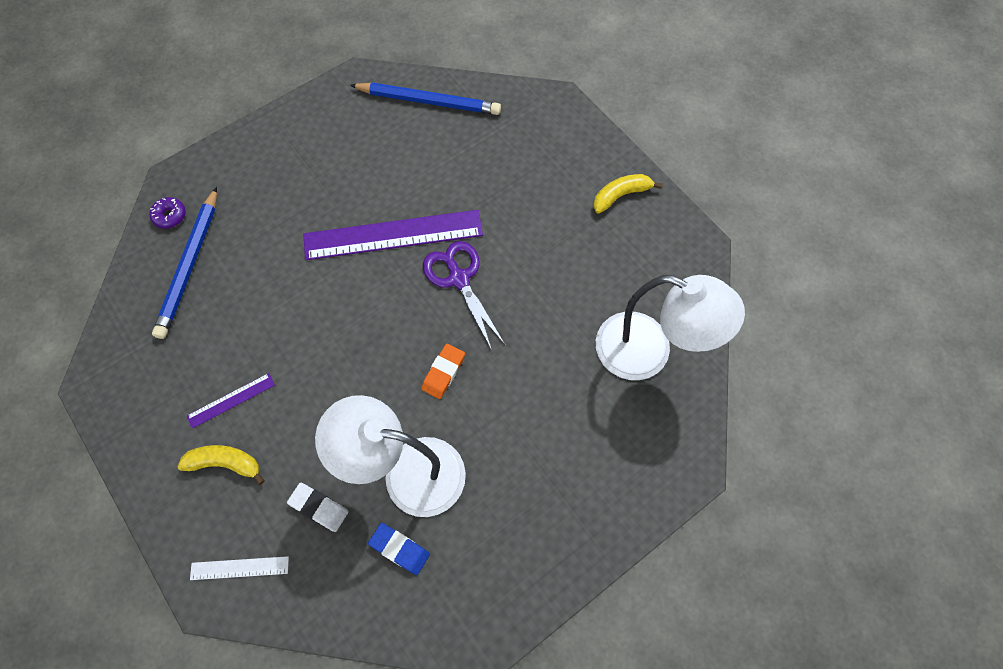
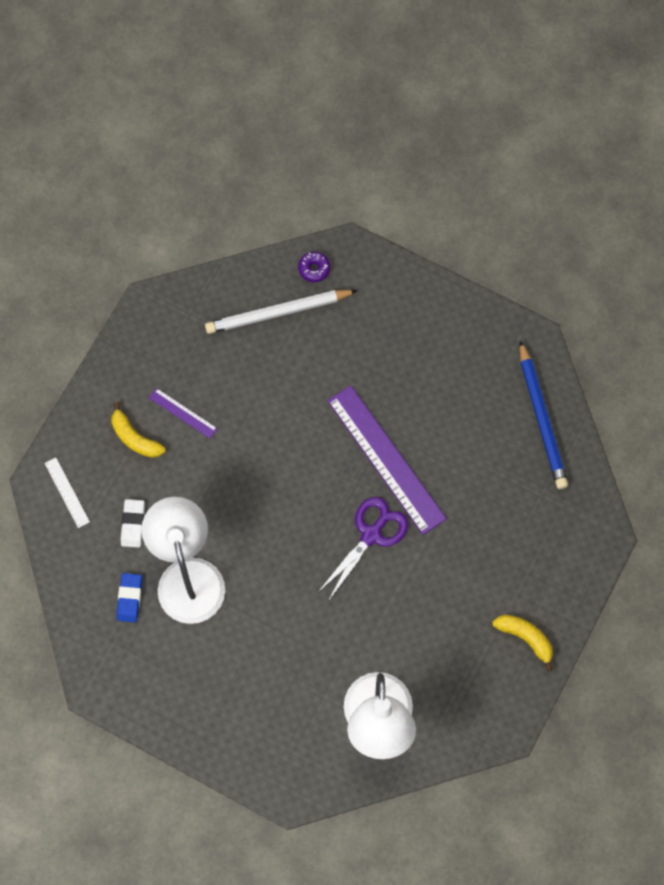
camera: 65 degrees right, 5 degrees up
blue pencil [152,187,217,339] -> white pencil [205,290,358,334]
yellow banana [177,445,265,485] -> yellow banana turned 150 degrees clockwise [111,402,165,458]
orange eraser [421,344,465,399] -> none

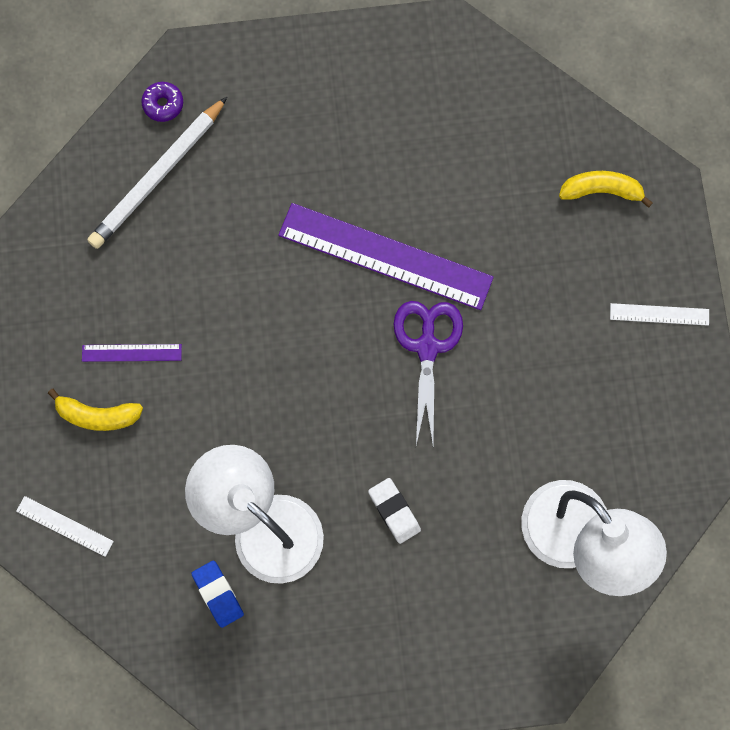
camera: 35 degrees left, 5 degrees up
white eraser [121,499,145,547] -> white eraser moved to [368,478,421,544]
yellow banana [492,615,553,671] -> yellow banana moved to [559,171,653,208]
blue pencil [520,340,568,489] -> none
none -> white ruler [610,303,709,326]

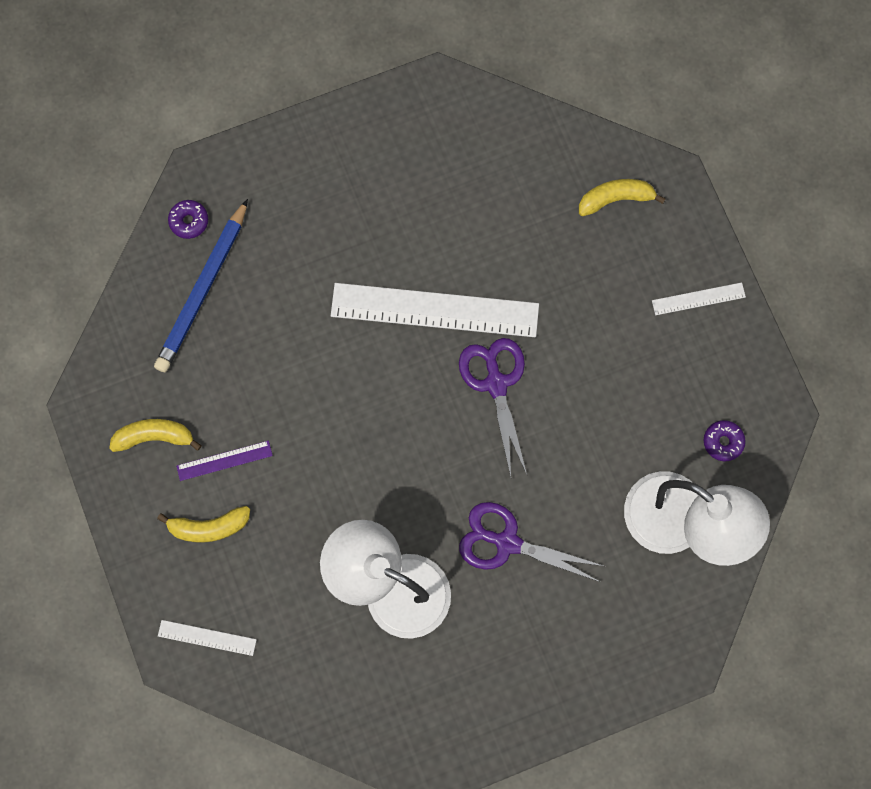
camera: 15 degrees left, 0 degrees up
white pencil [87,97,227,249] -> blue pencil [154,199,248,372]
blue eraser [191,560,244,628] -> none
purple ruler [278,203,494,310] -> white ruler [331,283,539,337]
white eraser [368,478,421,544] -> purple scissors [459,502,603,582]
none -> yellow banana [109,419,202,452]
none -> purple donut [704,420,746,461]

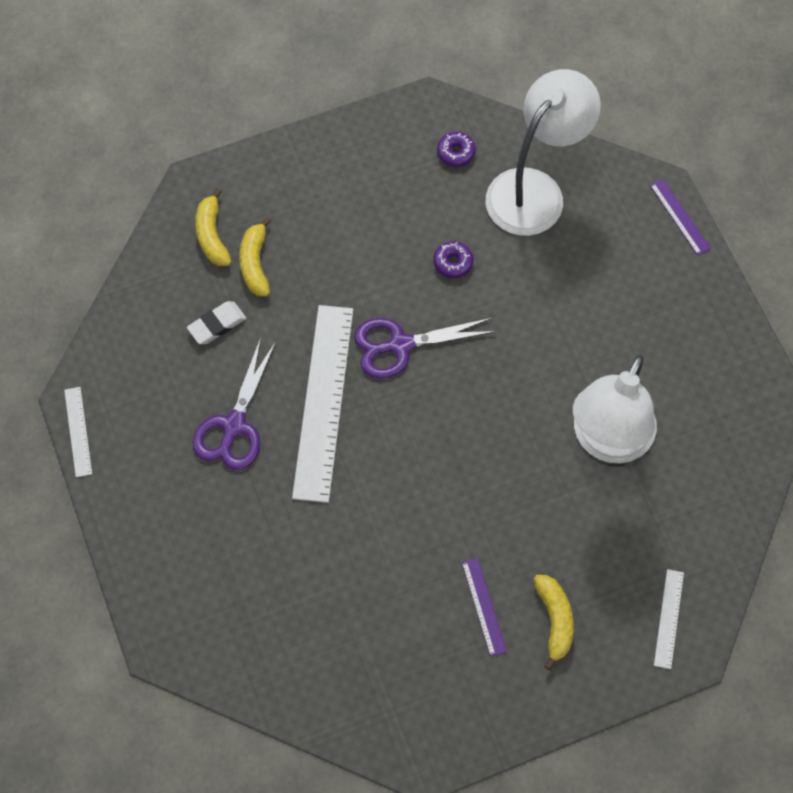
camera: 90 degrees left, 10 degrees down
yellow banana [109,419,202,452] -> yellow banana moved to [239,217,271,296]
blue pencil [154,199,248,372] -> none
purple donut [168,200,208,239] -> purple donut moved to [434,241,473,278]
purple scissors [459,502,603,582] -> purple scissors moved to [193,338,276,470]
white ruler [652,282,746,315] -> white ruler moved to [64,387,92,477]
none -> white eraser [187,301,246,344]
none -> purple ruler [650,179,711,255]

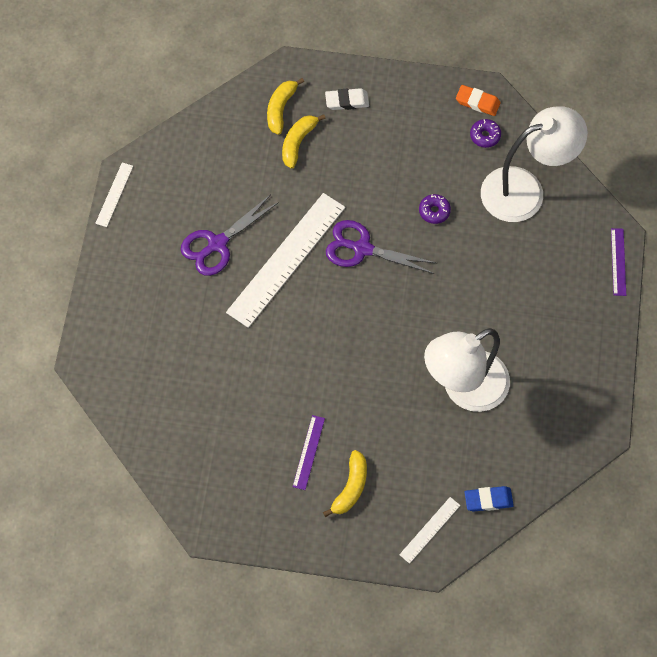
camera: 30 degrees right, 0 degrees up
white eraser [187,301,246,344] -> white eraser moved to [325,88,369,110]
none -> orange eraser [456,85,501,116]
none -> blue eraser [465,486,514,512]

